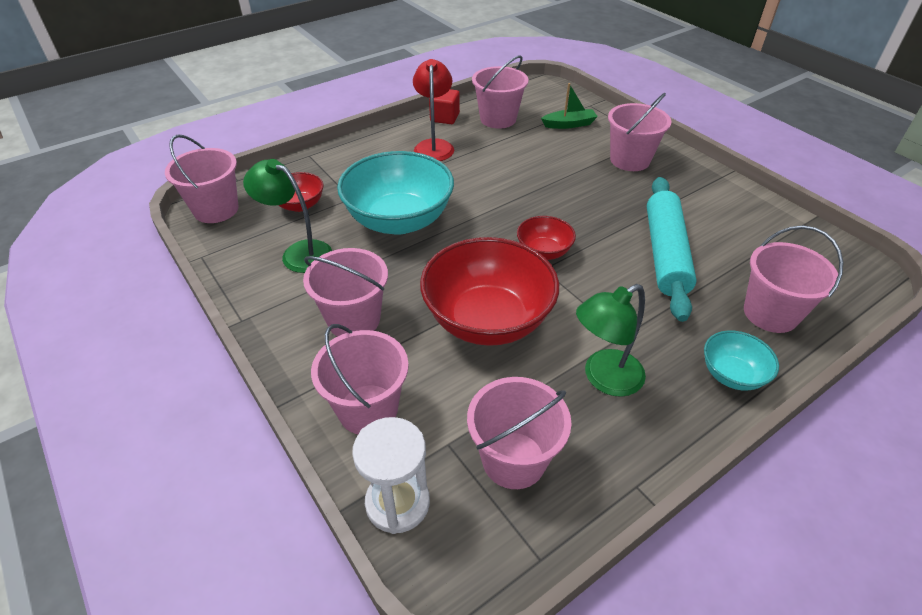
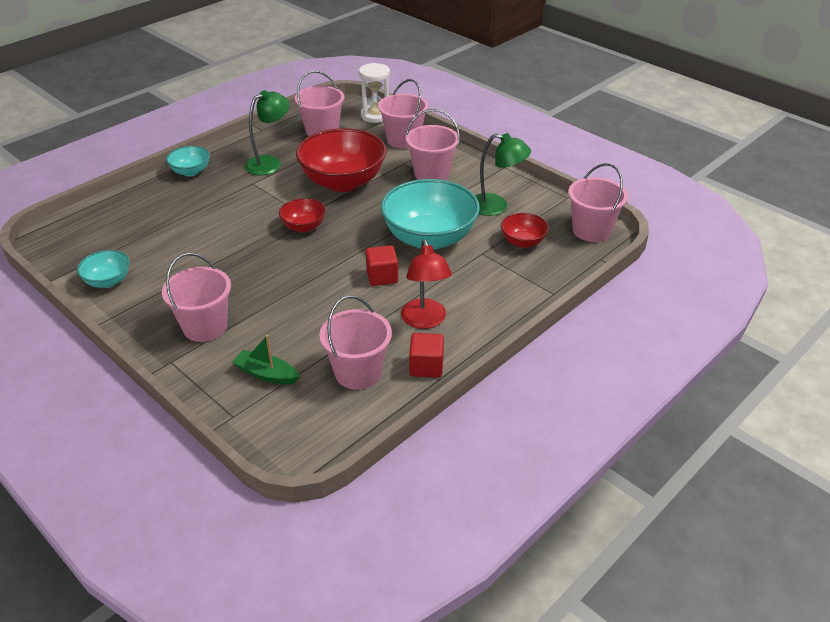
camera: 170 degrees right, 5 degrees down
green boat [541,83,598,129] -> green boat turned 45 degrees clockwise [233,335,300,384]
turquoise rolling pin [647,177,697,322] -> none
pink bucket [744,226,844,333] -> none
none -> turquoise bowl [77,250,130,288]
none -> red cube [365,245,398,286]

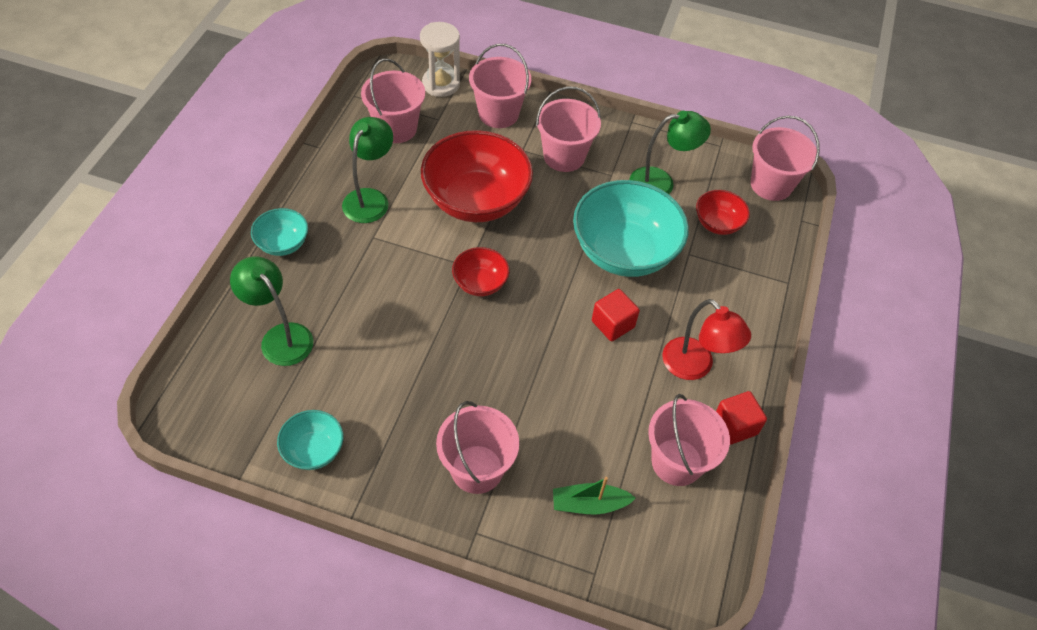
camera: 30 degrees left, 15 degrees up
none -> green lamp [230,256,313,366]

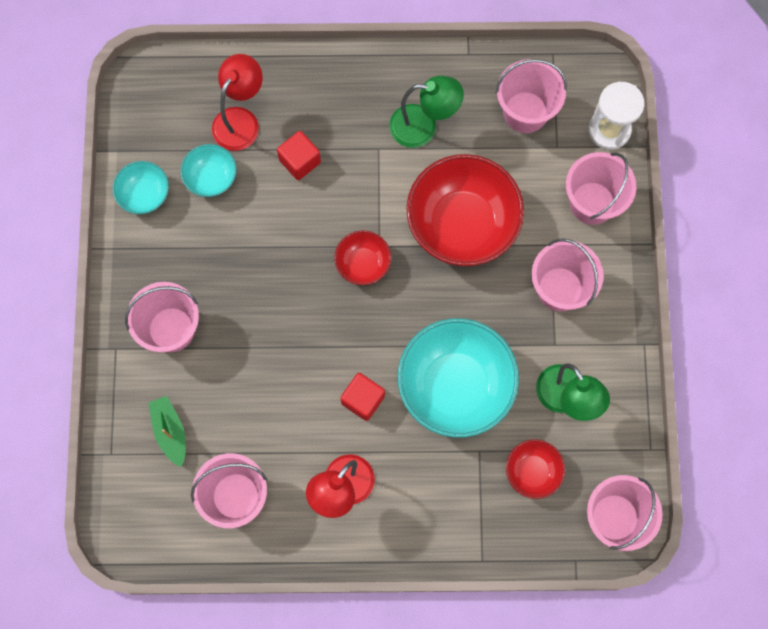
camera: 75 degrees right, 20 degrees up
green lamp [230,256,313,366] -> red lamp [212,54,263,151]
turquoise bowl [251,208,308,256] -> turquoise bowl moved to [180,144,237,197]
red cube [716,391,767,445] -> red cube moved to [277,131,321,180]

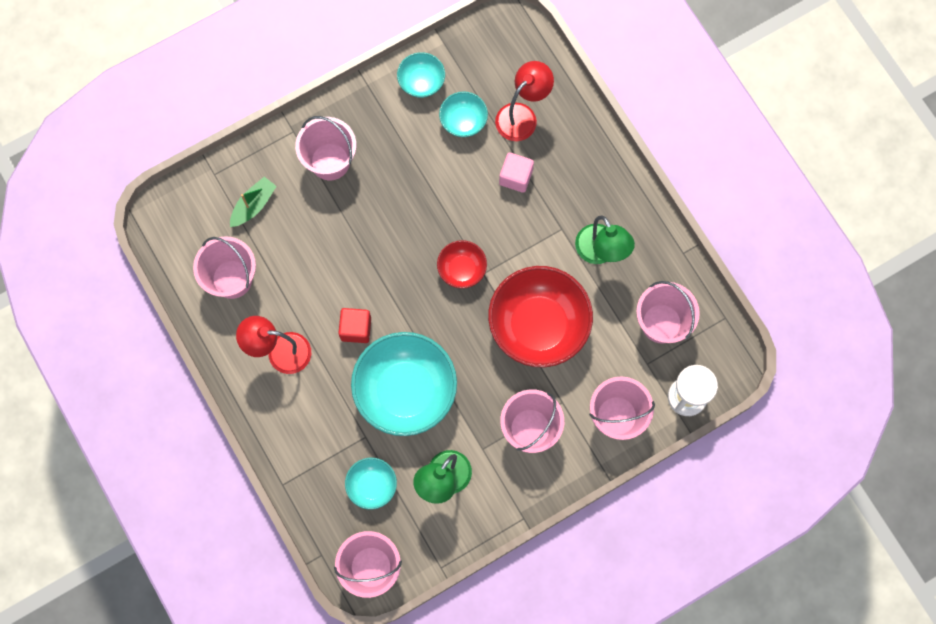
camera: 60 degrees right, 0 degrees up
red lamp [212,54,263,151] -> red lamp turned 45 degrees counterclockwise [495,61,554,141]
red cube [277,131,321,180] -> pink cube [499,152,534,193]
red bowl [506,439,565,499] -> turquoise bowl [345,458,397,509]

